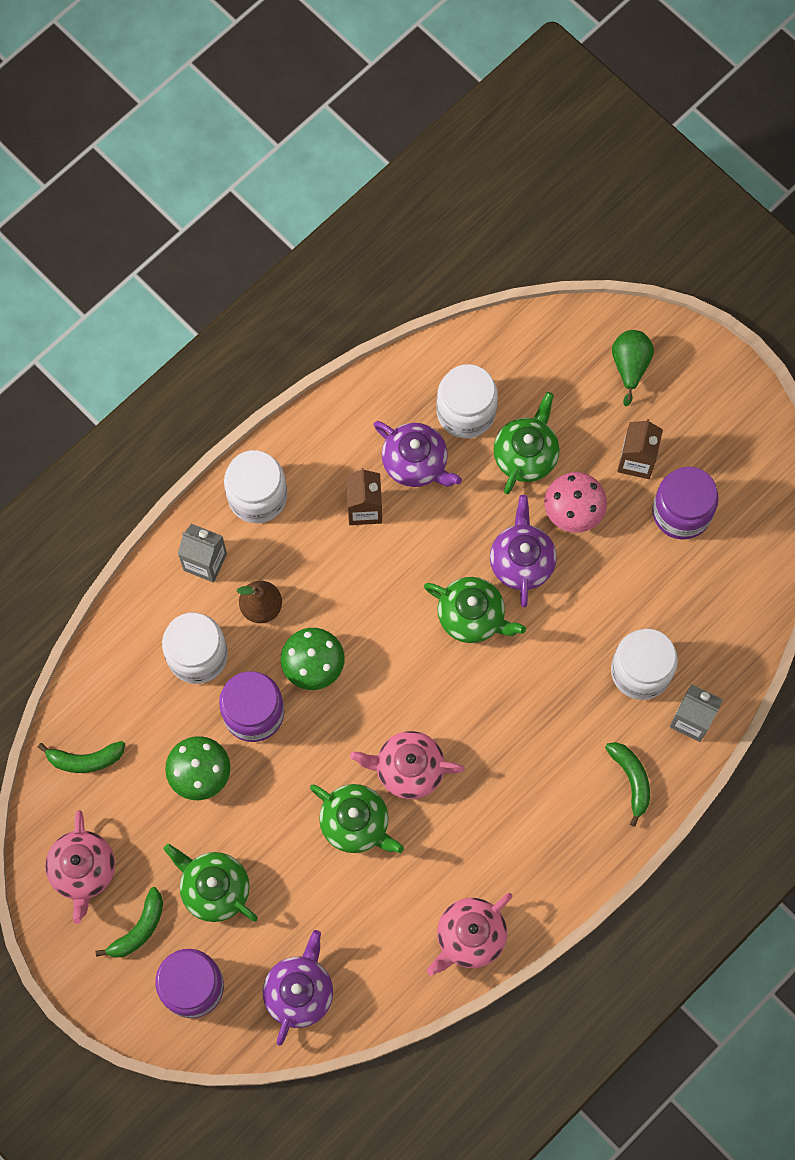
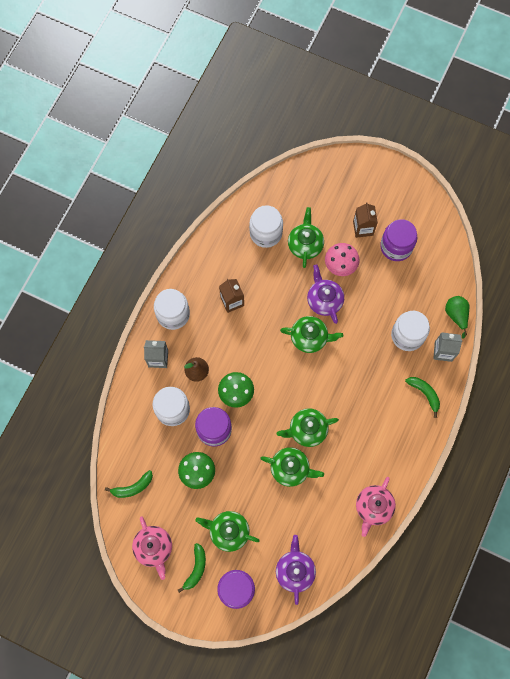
camera: 20 degrees left, 0 degrees up
pink teapot [350,731,465,799] -> green teapot [277,408,339,447]
purple teapot [374,421,462,487] -> none
green pear [612,330,654,406] -> green pear moved to [445,296,469,339]

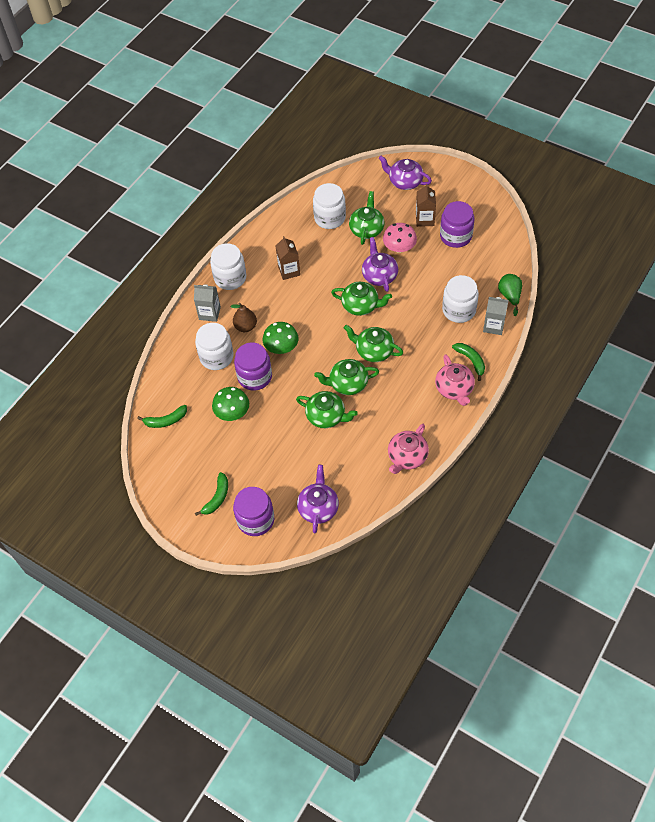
camera: 10 degrees right, 15 degrees down
pink teapot [132,516,172,580] -> pink teapot moved to [435,354,475,406]
green teapot [195,511,260,552] -> green teapot moved to [344,325,403,362]
none -> purple teapot [379,156,432,190]

